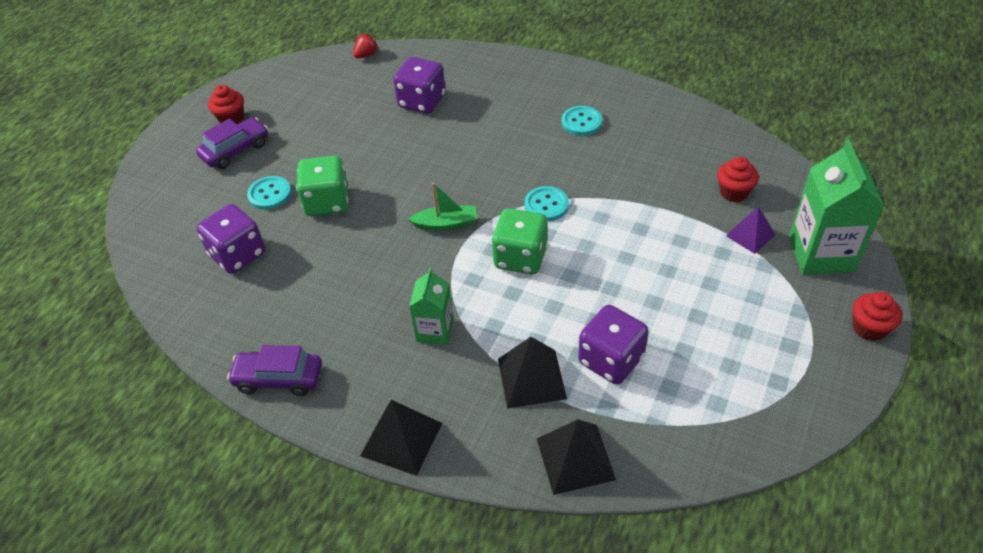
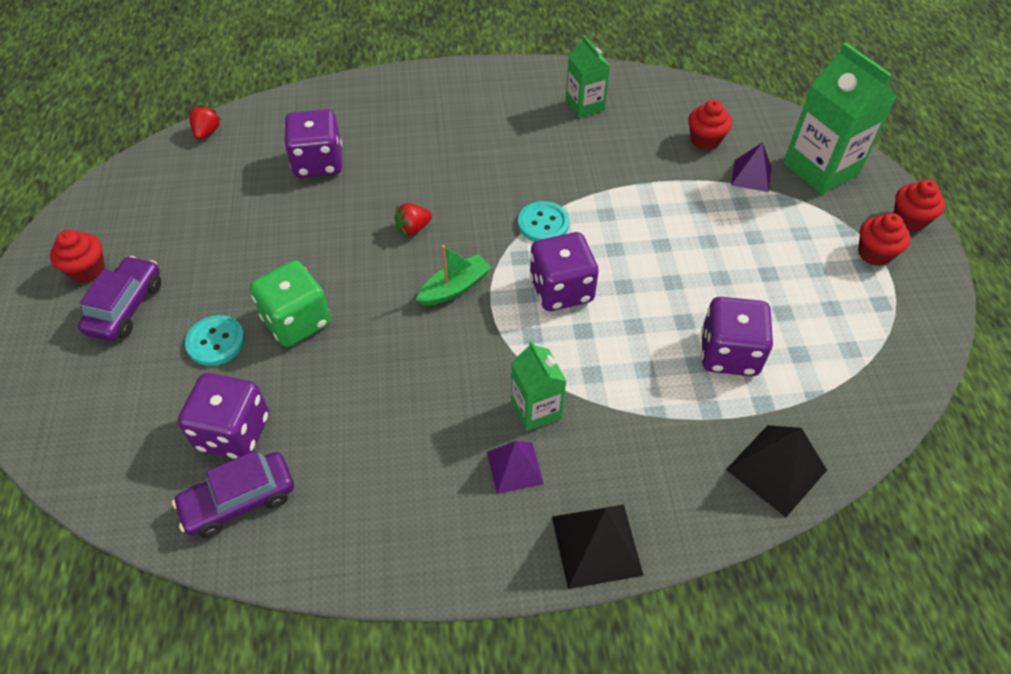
camera: 35 degrees left, 5 degrees up
purple car [227,345,322,396] -> purple car moved to [172,450,294,538]
green dice [492,208,548,274] -> purple dice [530,232,599,311]
black pyramid [498,337,567,409] -> none
turquoise button [562,106,602,136] -> none
none -> red strawberry [395,203,432,236]
none -> purple pyramid [487,441,544,494]
none -> green carton [566,35,610,118]
none -> red cupcake [858,213,910,266]

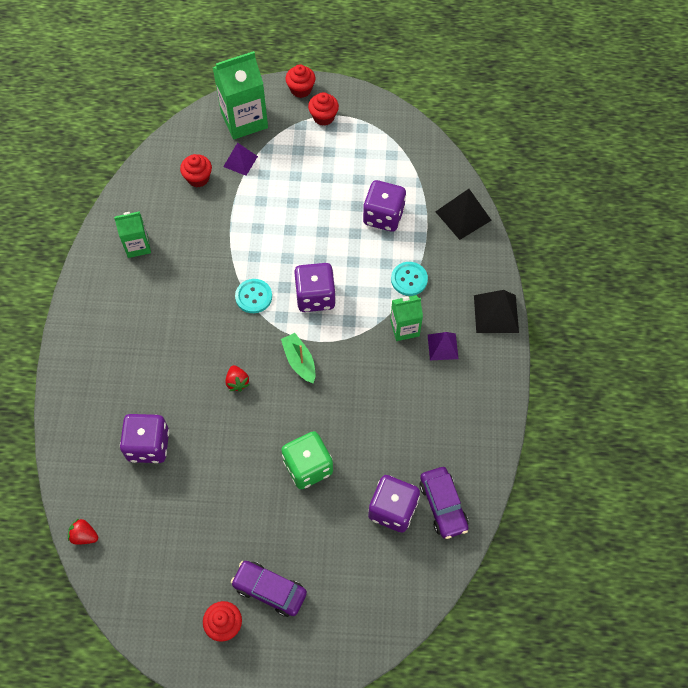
camera: 80 degrees left, 10 degrees up
turquoise button [185,315,245,366] -> turquoise button moved to [391,262,428,296]

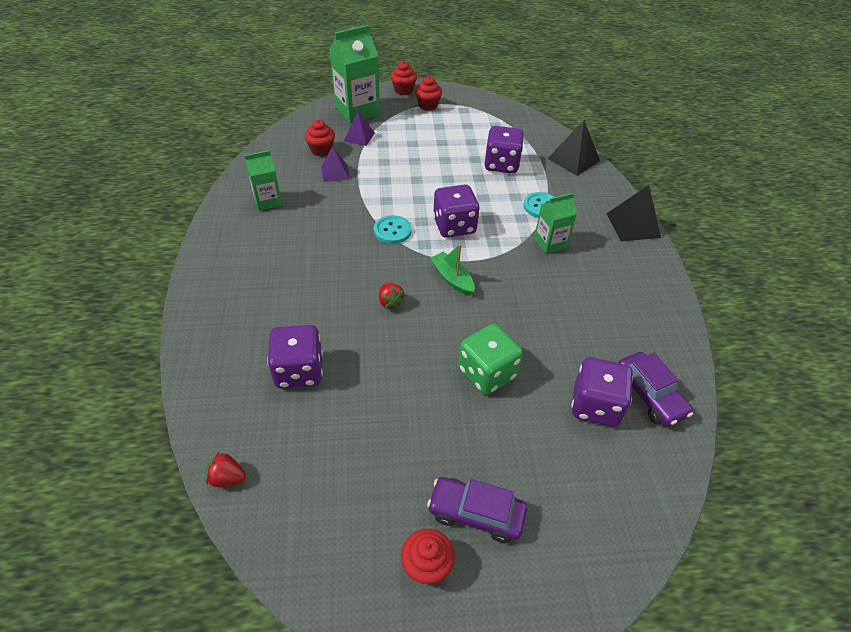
camera: 10 degrees left, 15 degrees down
purple pyramid [428,332,458,360] -> purple pyramid moved to [321,146,350,182]

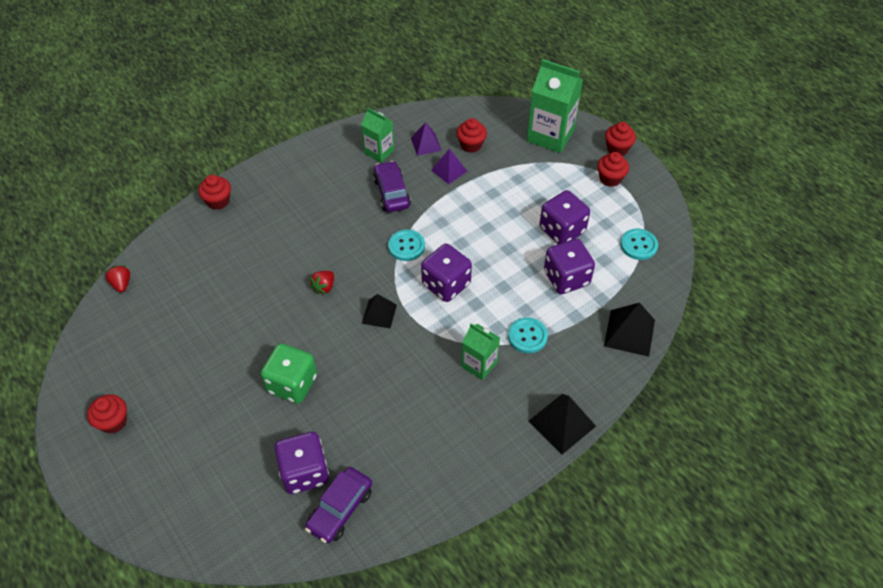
camera: 60 degrees right, 5 degrees up
purple dice [267,325,323,389] -> purple dice moved to [539,190,590,244]
purple pyramid [344,111,375,146] -> purple pyramid moved to [411,122,442,156]
purple car [427,477,527,543] -> purple car moved to [373,161,411,212]
green boat [430,244,475,296] -> black pyramid [362,294,397,328]
none -> red cupcake [198,175,231,210]
none -> turquoise button [620,229,658,260]

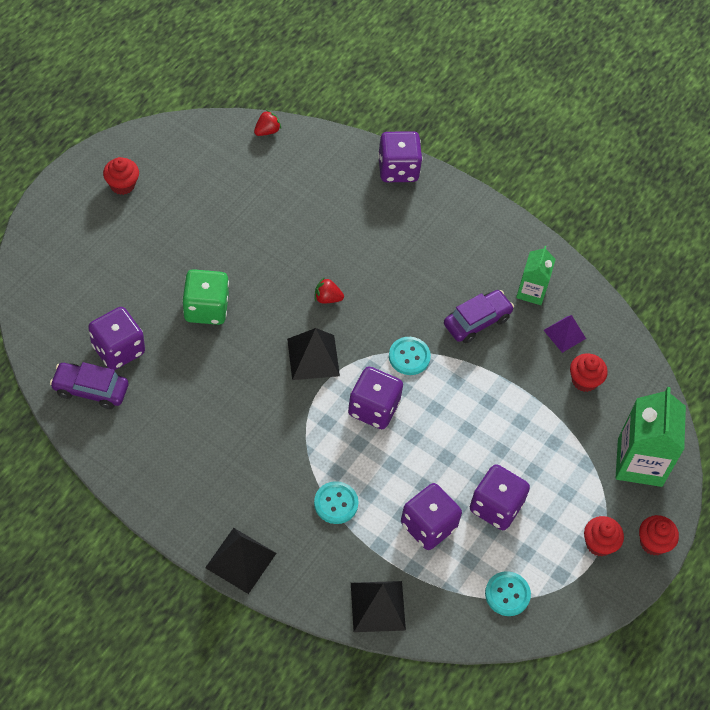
camera: 65 degrees right, 5 degrees up
red cupcake [198,175,231,210] -> purple dice [378,131,423,182]
black pyramid [362,294,397,328] -> black pyramid [287,328,340,380], size x1.51
purple pyramid [431,149,467,184] -> none
green carton [462,323,500,380] -> none

